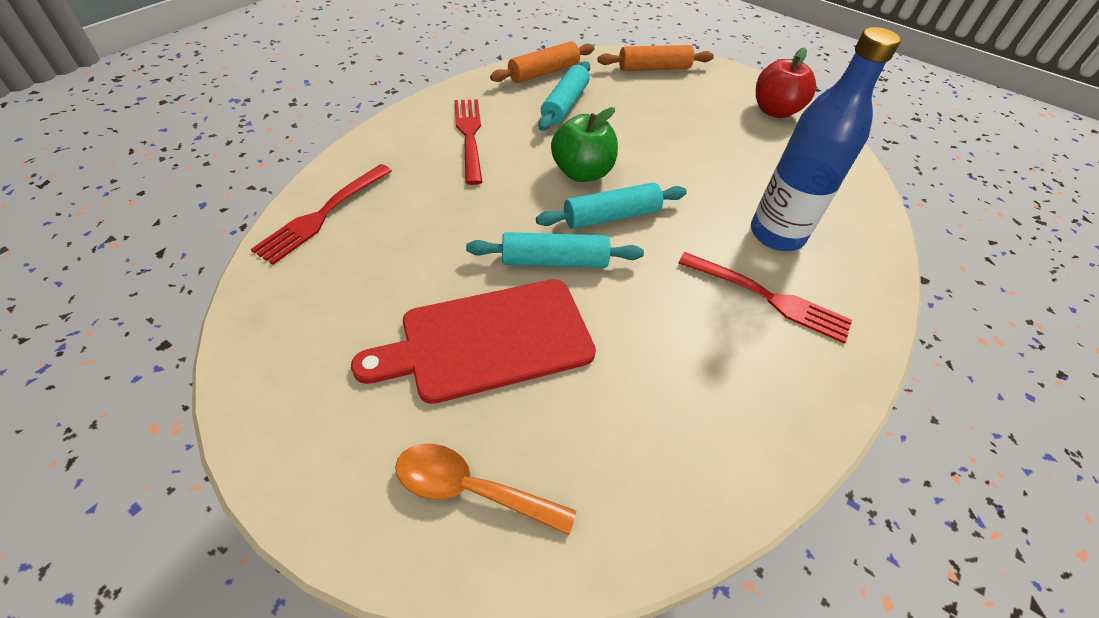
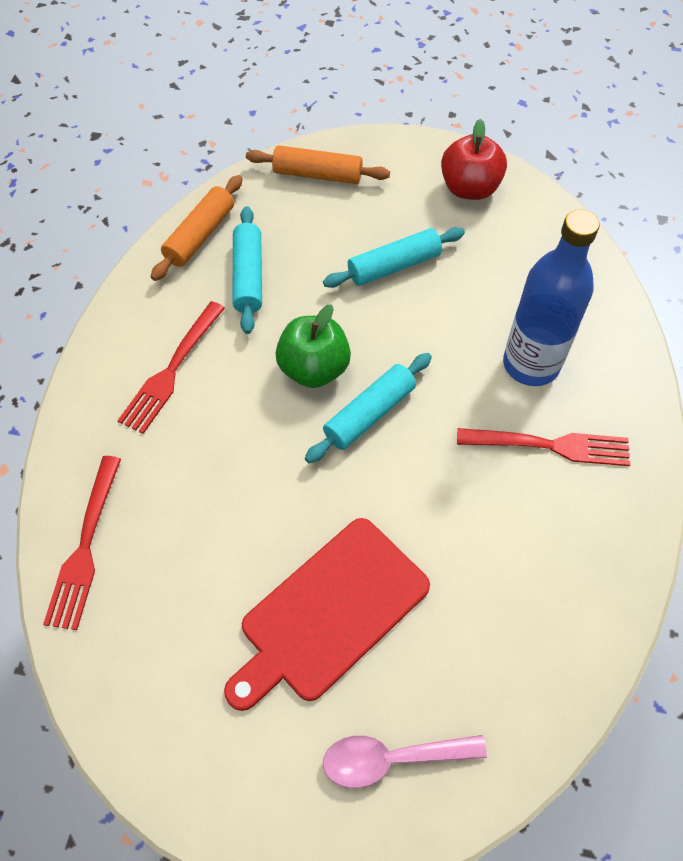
camera: 20 degrees left, 10 degrees up
orange spoon [395,444,576,535] -> pink spoon [323,735,487,788]
red fork [454,100,482,185] -> red fork turned 120 degrees counterclockwise [117,301,225,434]
turquoise rolling pin [466,232,644,268] -> turquoise rolling pin moved to [323,227,465,288]
orange rolling pin [598,45,714,71] -> orange rolling pin turned 45 degrees clockwise [246,145,390,184]

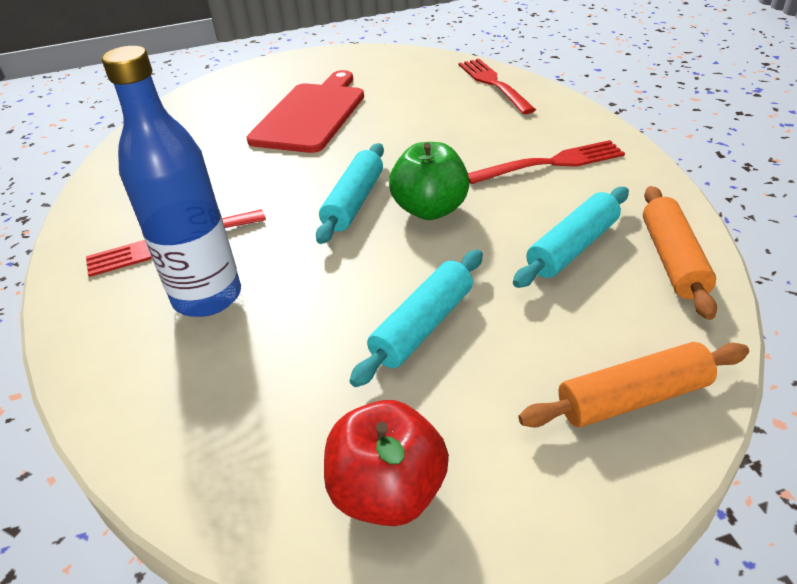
camera: 155 degrees right, 20 degrees down
red fork [117,301,225,434] -> red fork turned 75 degrees clockwise [468,140,625,184]
turquoise rolling pin [232,206,262,334] -> turquoise rolling pin turned 75 degrees clockwise [513,187,629,288]
pink spoon [323,735,487,788] -> none

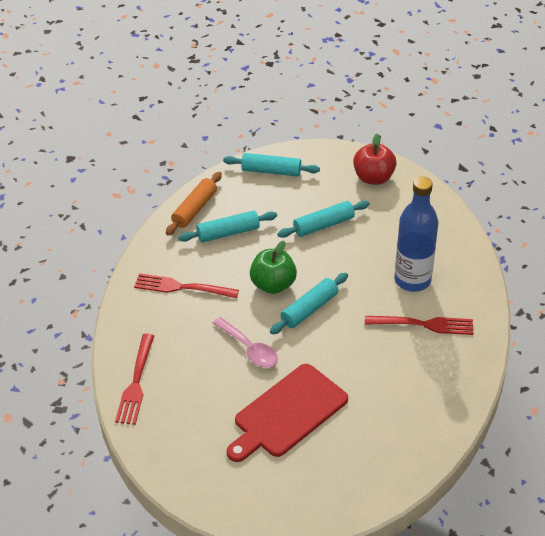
camera: 155 degrees left, 5 degrees up
orange rolling pin [518,342,749,428] -> turquoise rolling pin [223,153,320,177]
none -> pink spoon [213,317,278,368]

